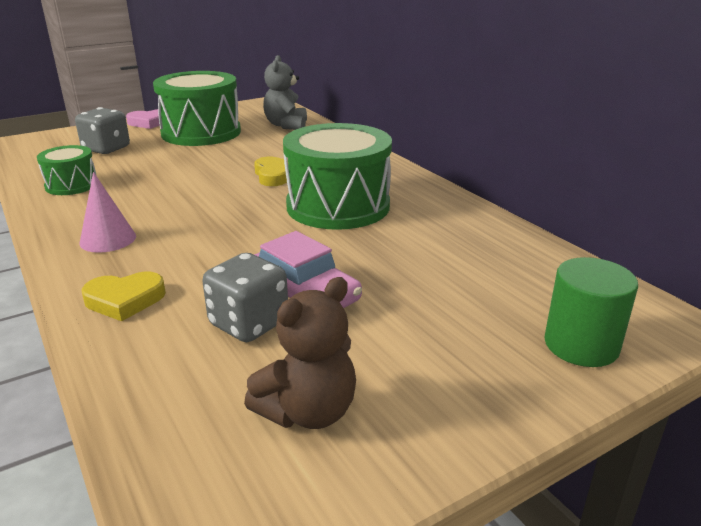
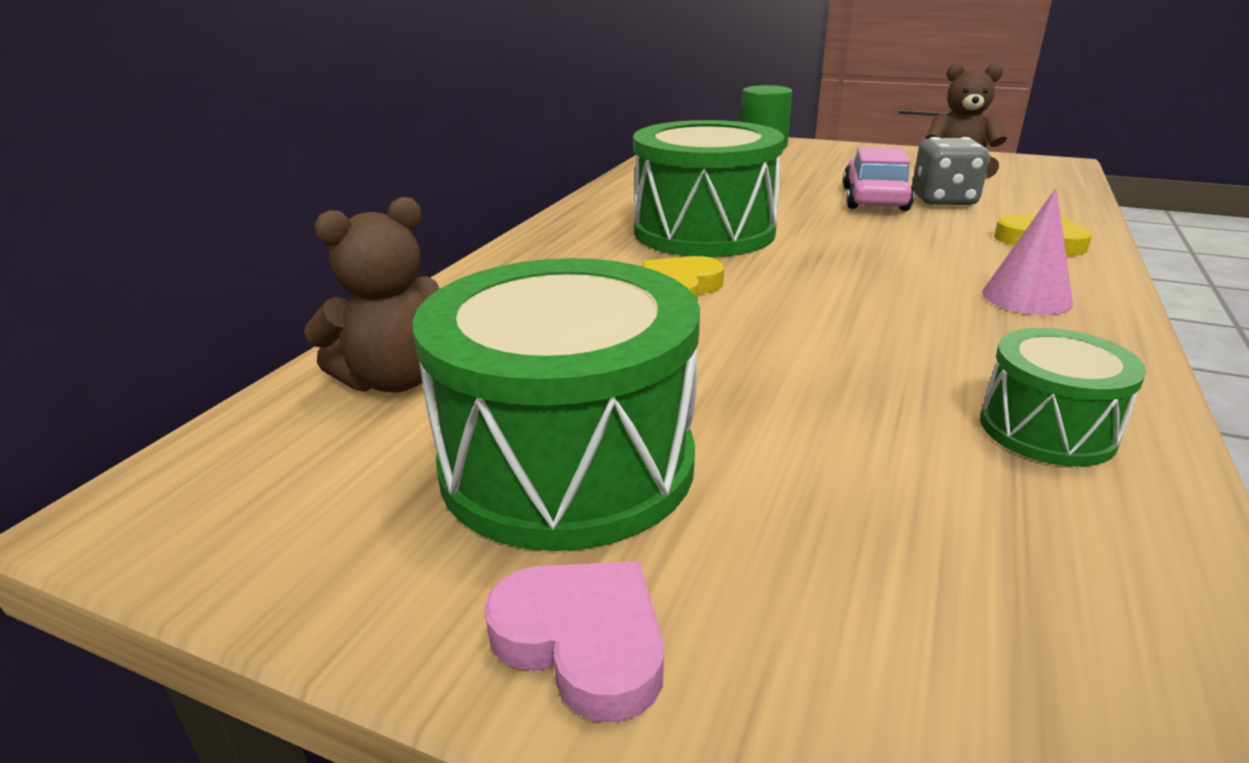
camera: 125 degrees left, 0 degrees up
grey dice [75,107,130,154] -> none
grey teddy bear [263,55,307,130] -> brown teddy bear [304,197,439,392]

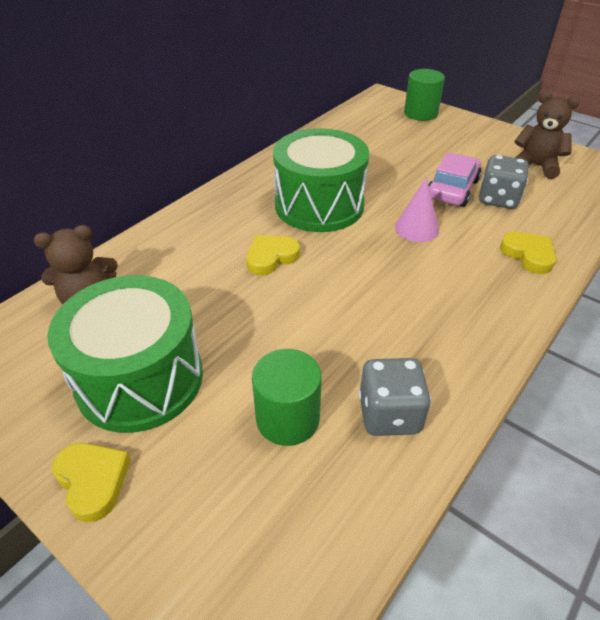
camera: 15 degrees right, 15 degrees up
pink heart [484,561,664,723] -> yellow heart [52,443,131,522]
green drum [980,328,1146,467] -> grey dice [359,358,431,436]
pink cone [982,188,1073,315] -> pink cone moved to [395,177,439,242]
none -> green cylinder [252,349,322,446]

